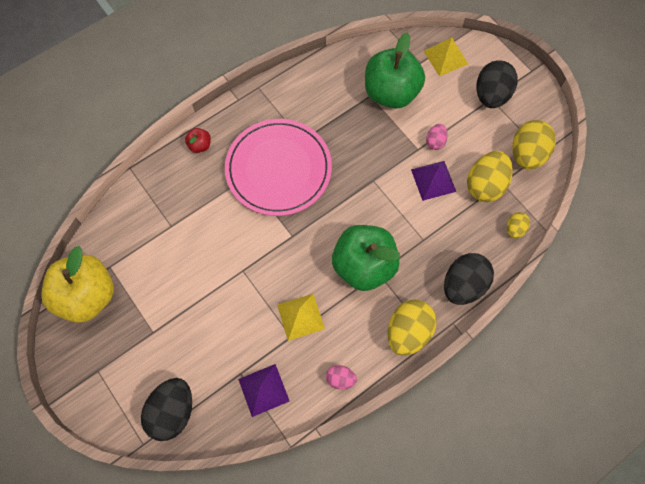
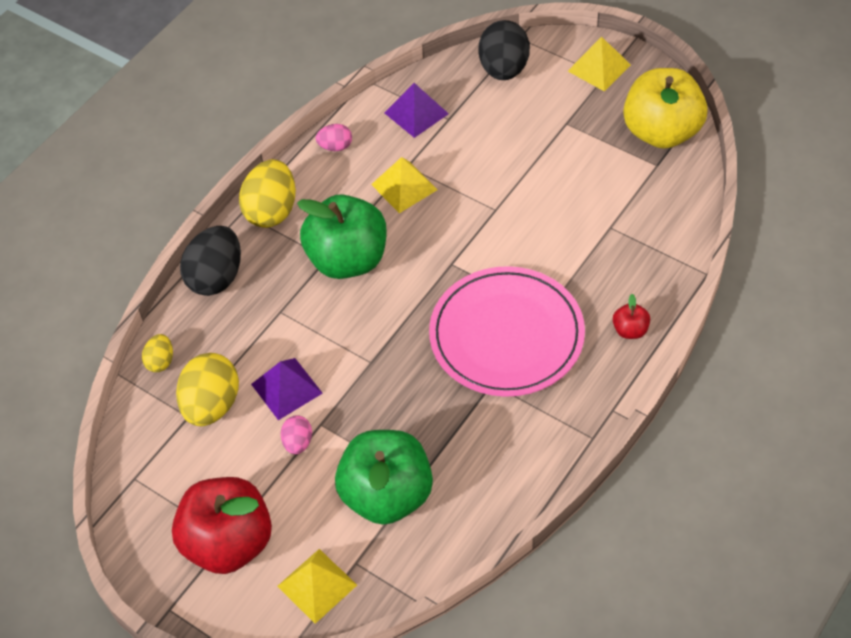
camera: 165 degrees right, 15 degrees down
black egg [476,60,518,108] -> red apple [172,477,272,574]
yellow egg [512,120,556,170] -> none
none -> yellow pyramid [568,37,631,91]

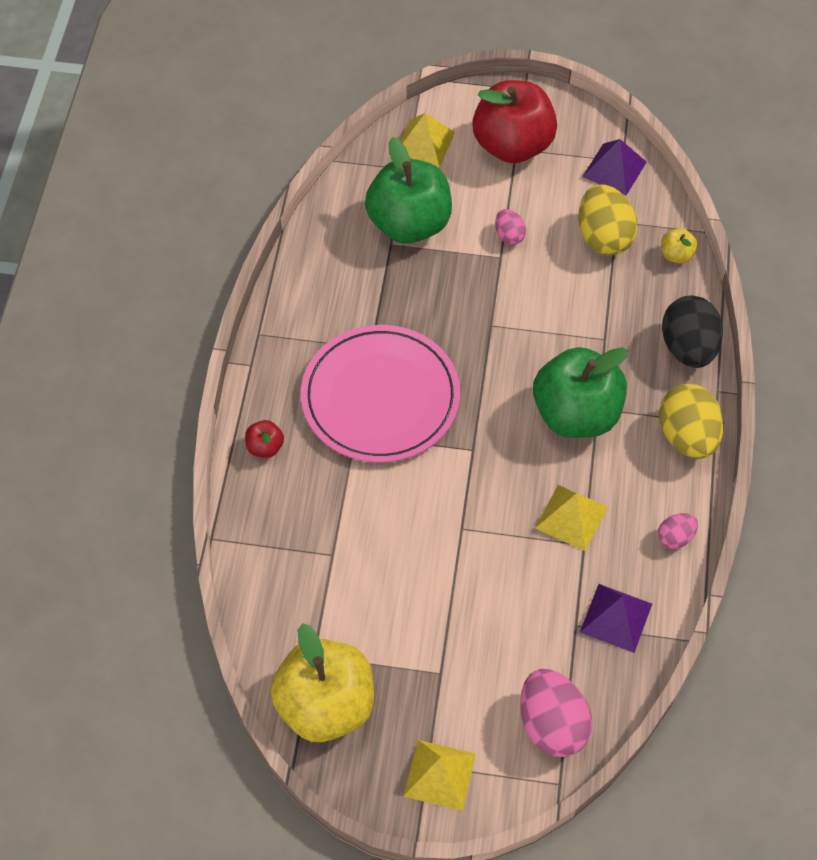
camera: 150 degrees right, 5 degrees up
yellow egg [142,334,173,372] -> yellow apple [661,228,698,263]
purple pyramid [251,358,323,420] -> purple pyramid moved to [582,139,647,195]
black egg [479,20,530,80] -> pink egg [520,669,593,757]

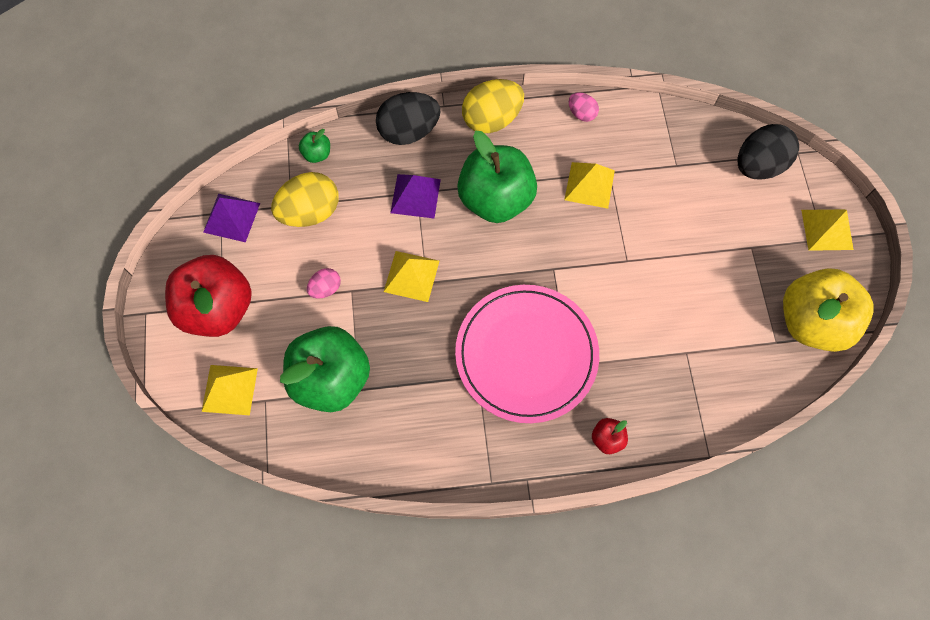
camera: 105 degrees left, 10 degrees up
pink egg [520,669,593,757] -> black egg [737,124,799,180]
purple pyramid [580,584,652,653] -> purple pyramid moved to [390,174,441,218]
yellow apple [661,228,698,263] -> green apple [299,129,330,163]
none -> yellow pyramid [384,251,439,302]

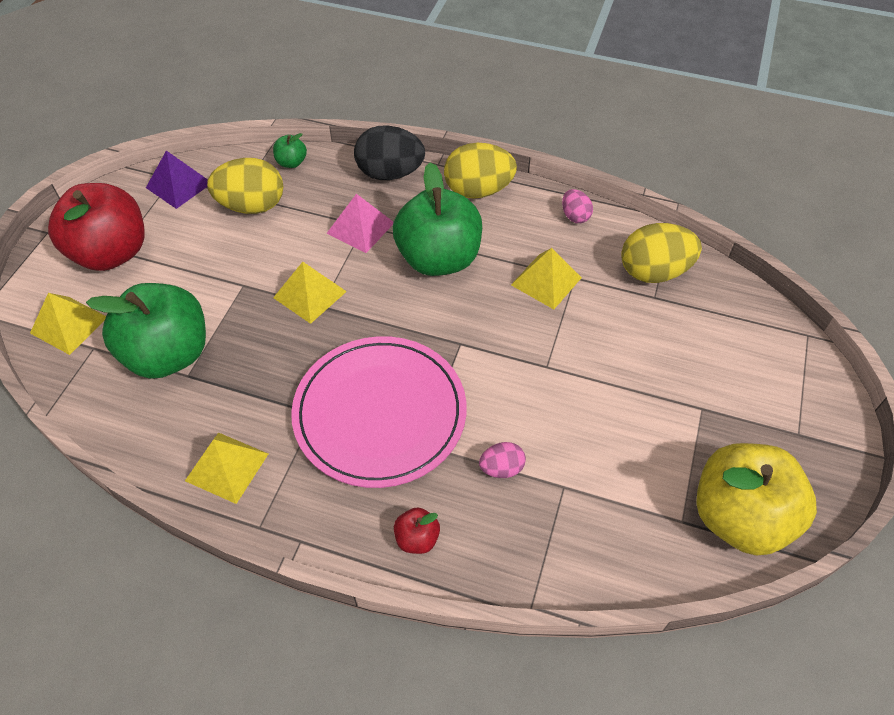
camera: 25 degrees right, 15 degrees down
pink egg [307,268,341,298] -> pink egg moved to [479,442,526,478]
purple pyramid [390,174,441,218] -> pink pyramid [326,194,393,253]
black egg [737,124,799,180] -> none
yellow pyramid [801,209,854,251] -> yellow pyramid moved to [185,432,268,504]
none -> yellow egg [621,223,702,283]

